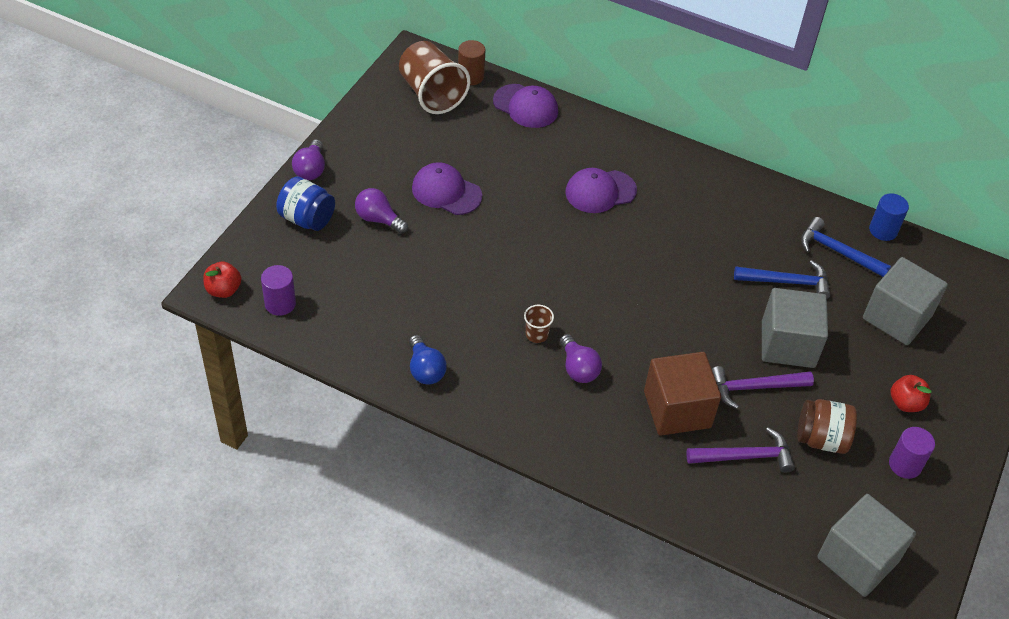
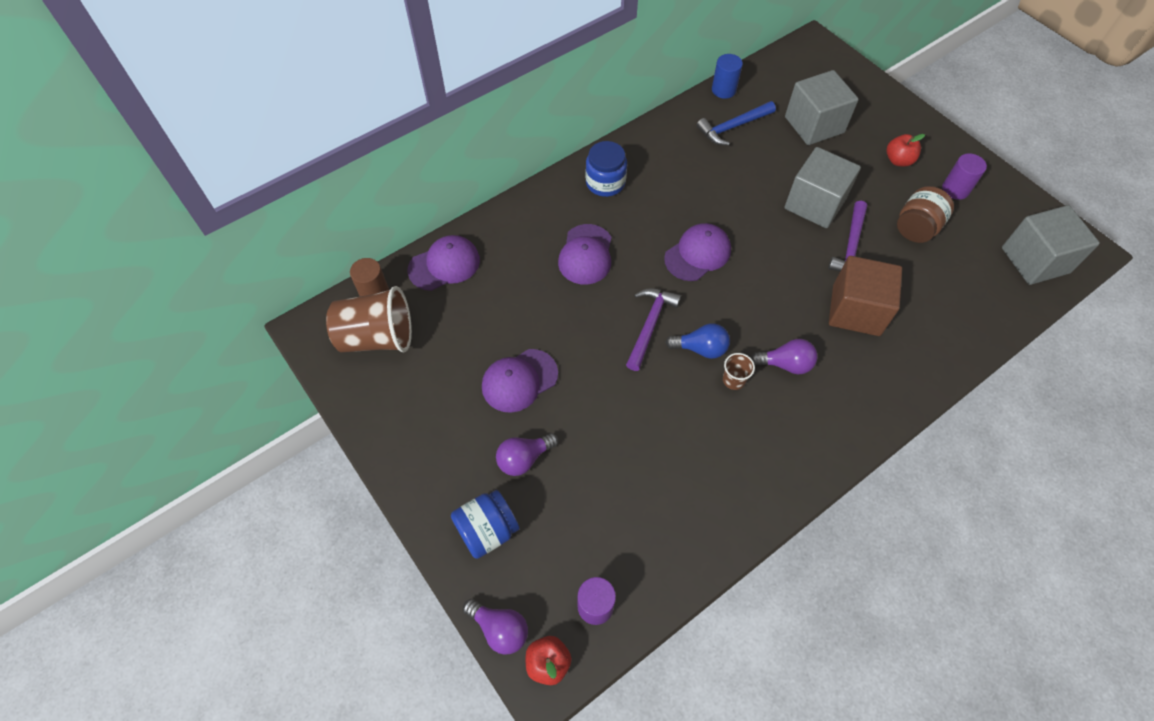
camera: 60 degrees left, 10 degrees up
purple light bulb [292,139,325,180] -> purple light bulb moved to [463,599,528,655]
blue light bulb [409,335,447,384] -> blue light bulb moved to [665,323,730,359]
purple hammer [686,427,795,473] -> purple hammer moved to [626,288,681,371]
blue hammer [734,260,831,299] -> none
none -> blue jar [586,141,627,197]
none -> purple cap [664,223,731,281]

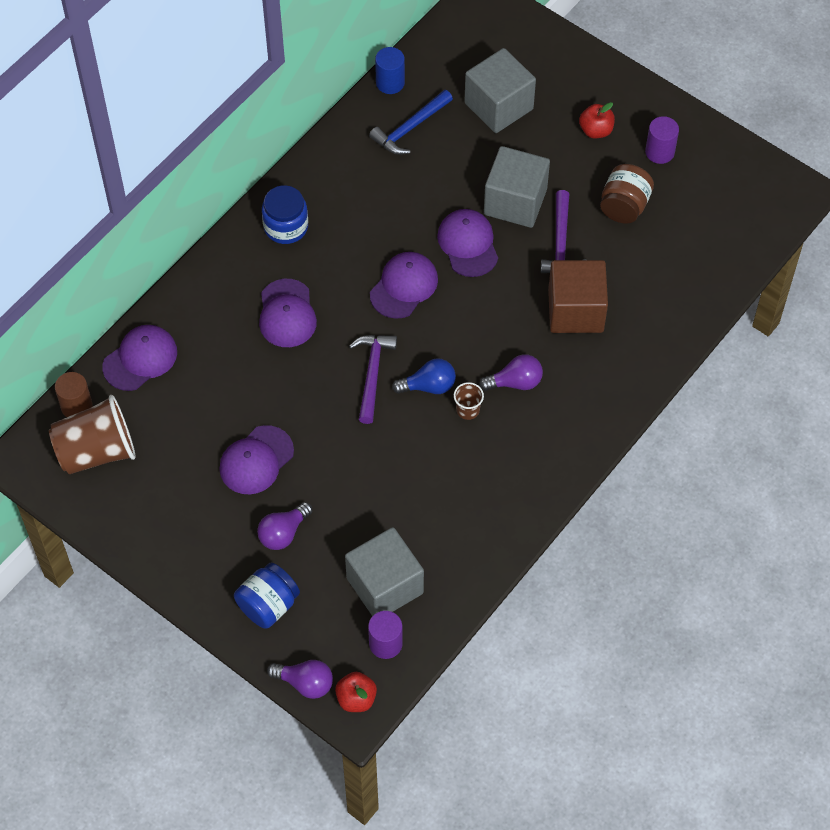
camera: 15 degrees left, 0 degrees up
grey cube [1002,205,1100,285] -> grey cube moved to [345,527,424,616]
none -> purple cap [437,209,498,277]

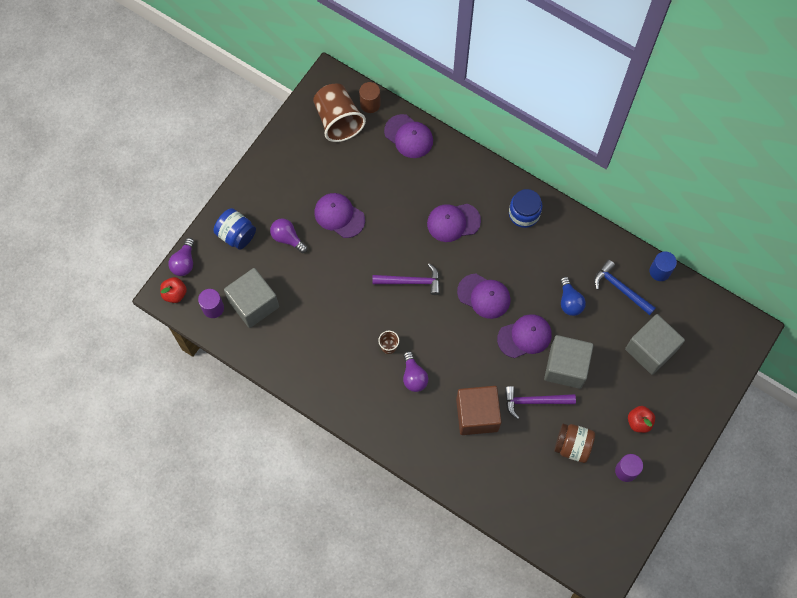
camera: 85 degrees right, 10 degrees up
blue light bulb [392,358,456,394] -> blue light bulb moved to [560,277,586,316]

